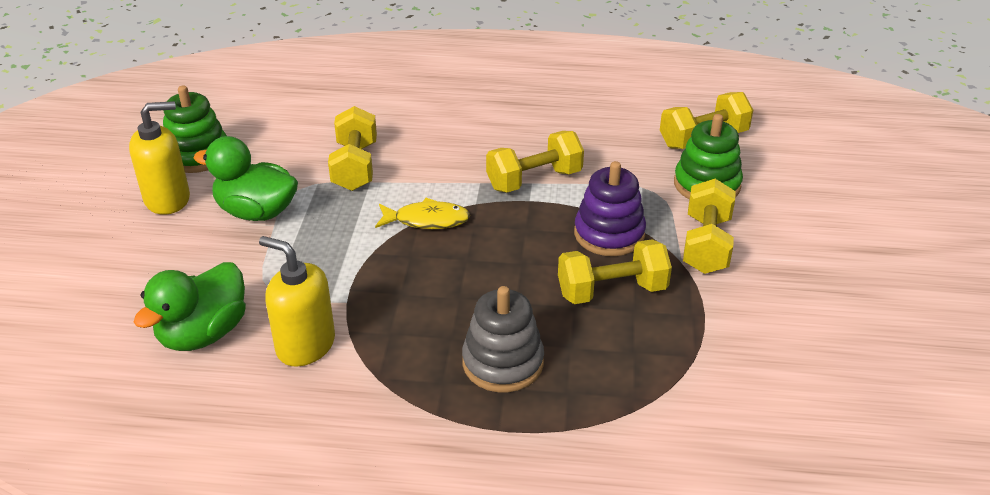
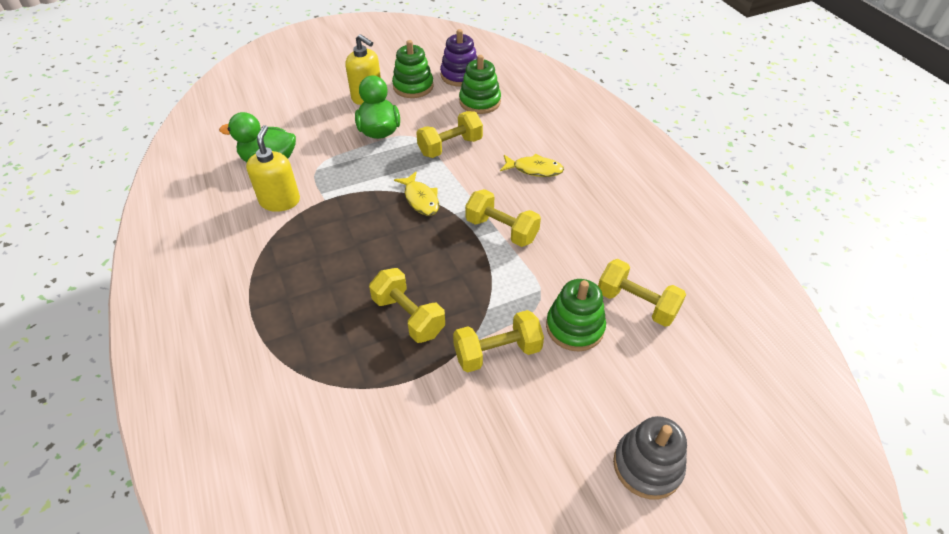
camera: 60 degrees right, 10 degrees up
grey stacking toy [462,286,544,392] -> grey stacking toy moved to [613,416,687,499]
purple stacking toy [574,161,646,256] -> purple stacking toy moved to [440,29,477,87]
none -> green stacking toy [459,55,501,114]
none -> yellow fish [500,154,564,177]

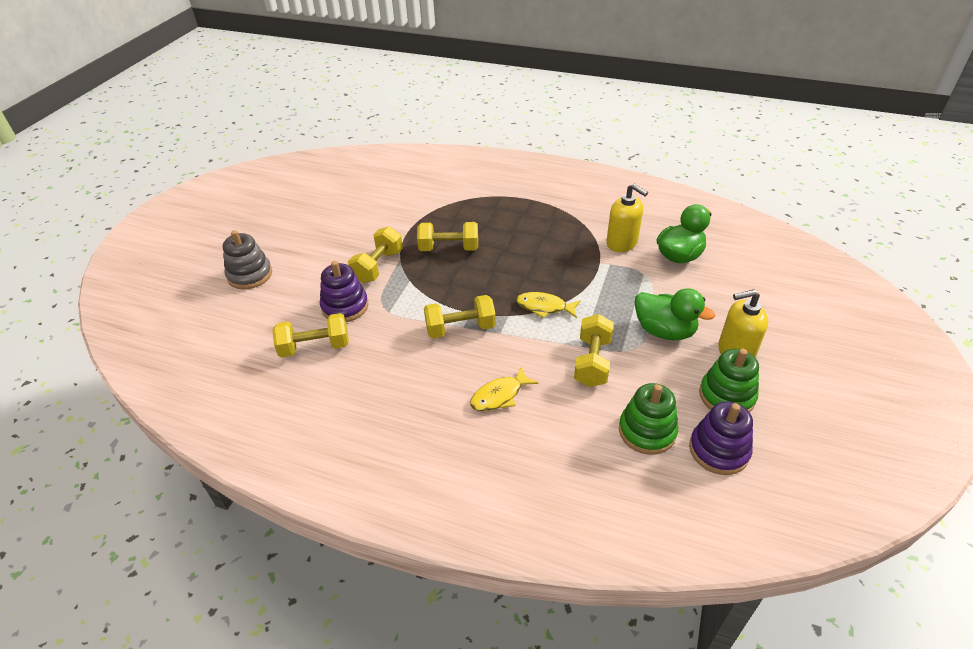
camera: 135 degrees right, 5 degrees down
green stacking toy [546,279,606,352] -> purple stacking toy [320,261,368,322]

